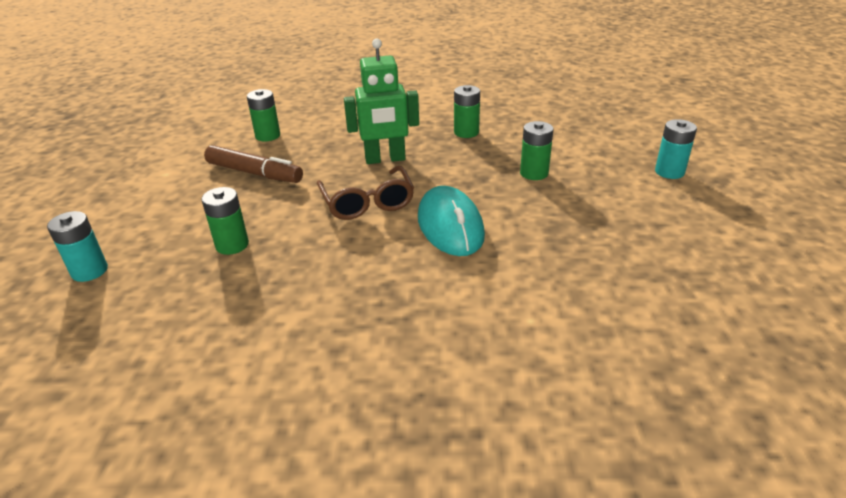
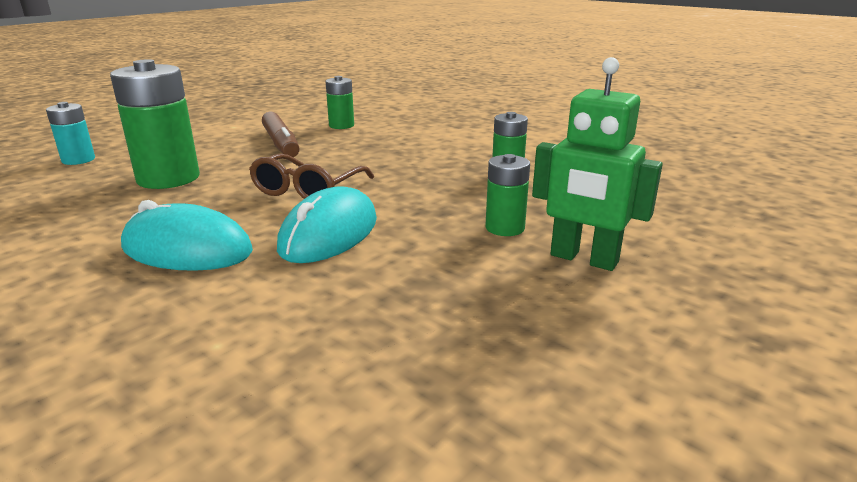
camera: 40 degrees right, 10 degrees down
green battery [201,187,249,255] -> green battery [110,59,200,189], size x1.83
green robot [344,38,419,164] -> green robot moved to [532,57,663,271]
turquoise battery [655,119,697,179] -> none
none -> turquoise mouse [121,200,253,271]

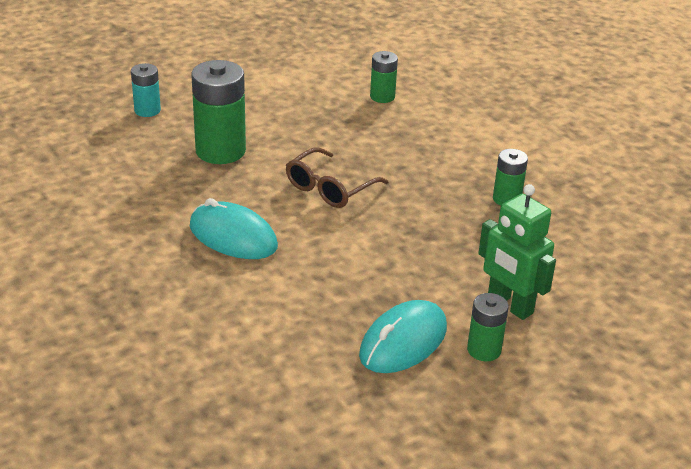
camera: 15 degrees right, 10 degrees up
brown marker [262,111,300,157] -> none
turquoise mouse [277,186,377,263] -> turquoise mouse moved to [359,300,447,373]
green battery [485,154,530,236] -> green battery moved to [467,293,509,361]

